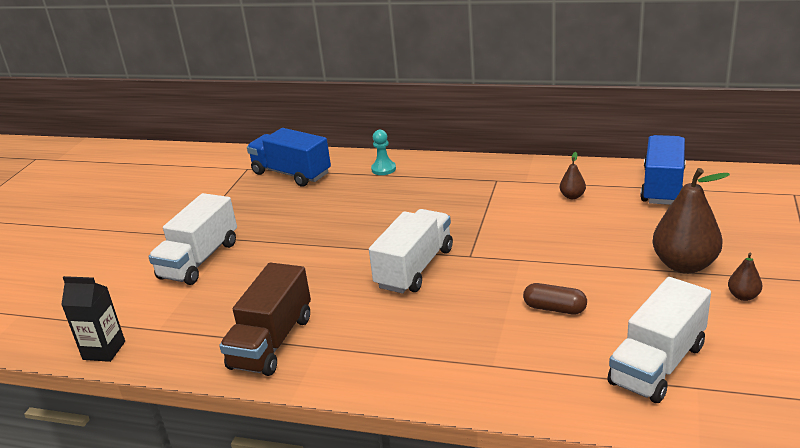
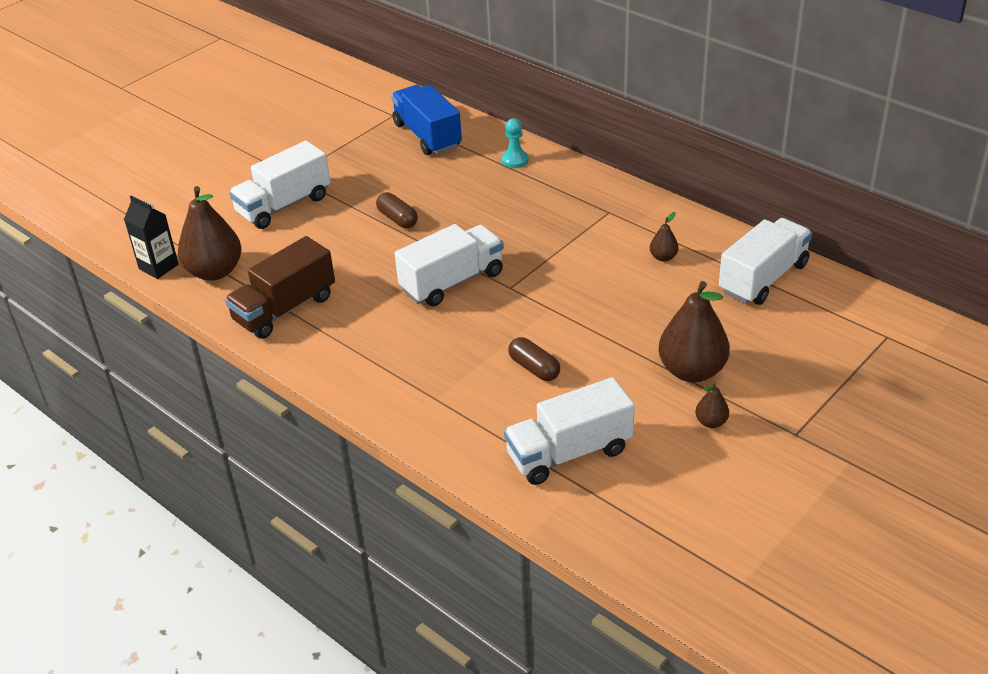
camera: 25 degrees right, 10 degrees up
blue truck [640,135,686,205] -> white truck [719,218,812,305]
none -> brown pear [178,186,242,281]
none -> brown capsule [376,192,418,228]

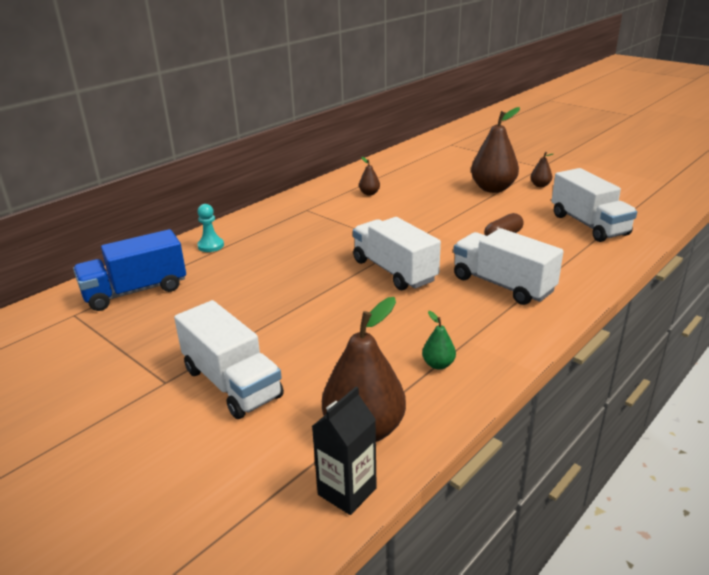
camera: 90 degrees left, 10 degrees down
brown truck [225,236,335,339] -> green pear [422,311,456,370]
brown capsule [376,192,418,228] -> none
white truck [719,218,812,305] -> white truck moved to [453,228,563,305]

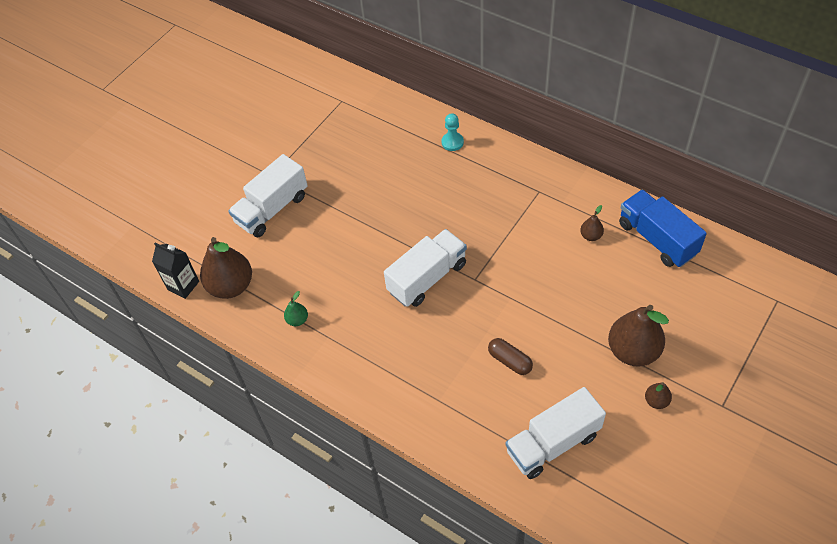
camera: 85 degrees right, 25 degrees up
blue truck [73,229,186,311] -> blue truck moved to [619,190,707,267]
white truck [453,228,563,305] -> none

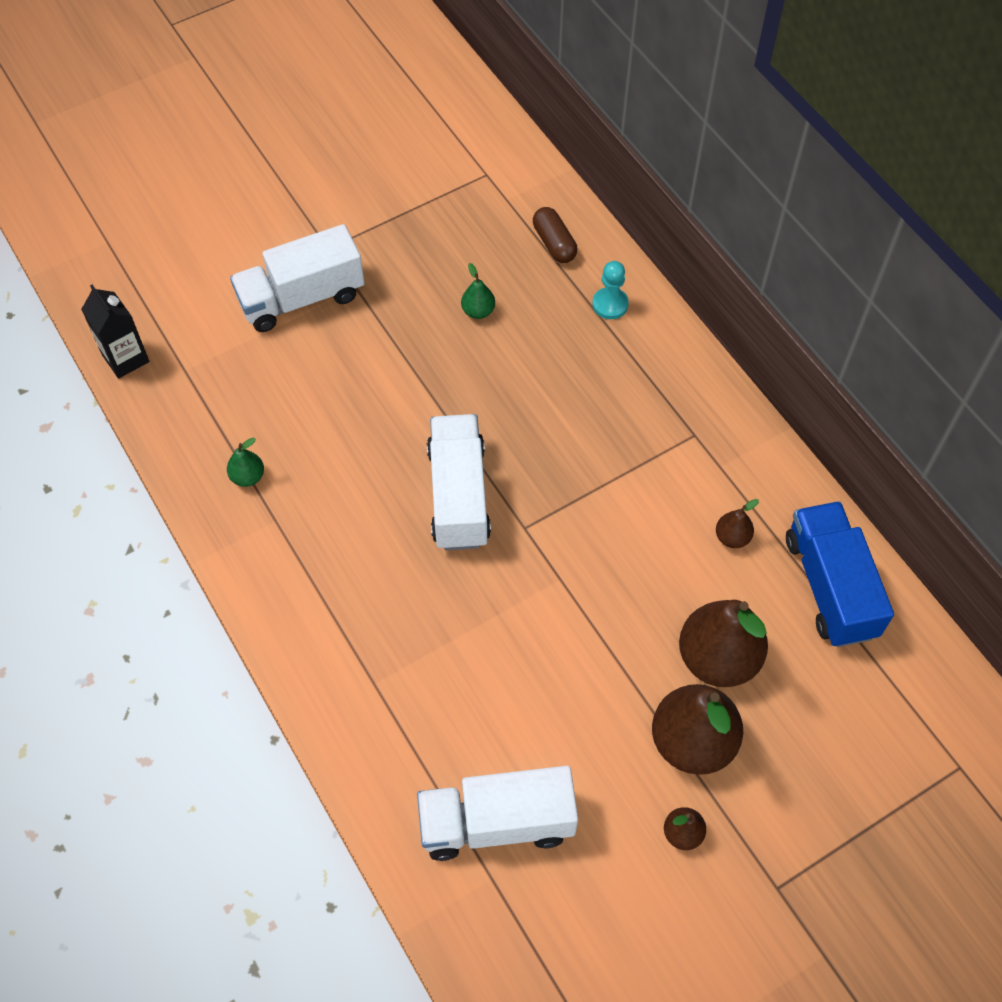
camera: 20 degrees right, 5 degrees up
brown pear [200,237,252,299] -> brown pear moved to [679,600,768,687]
white truck [384,229,467,307] -> white truck turned 75 degrees counterclockwise [427,414,491,551]
brown capsule [488,338,533,375] -> brown capsule moved to [533,207,577,263]
none -> green pear [461,263,495,319]

